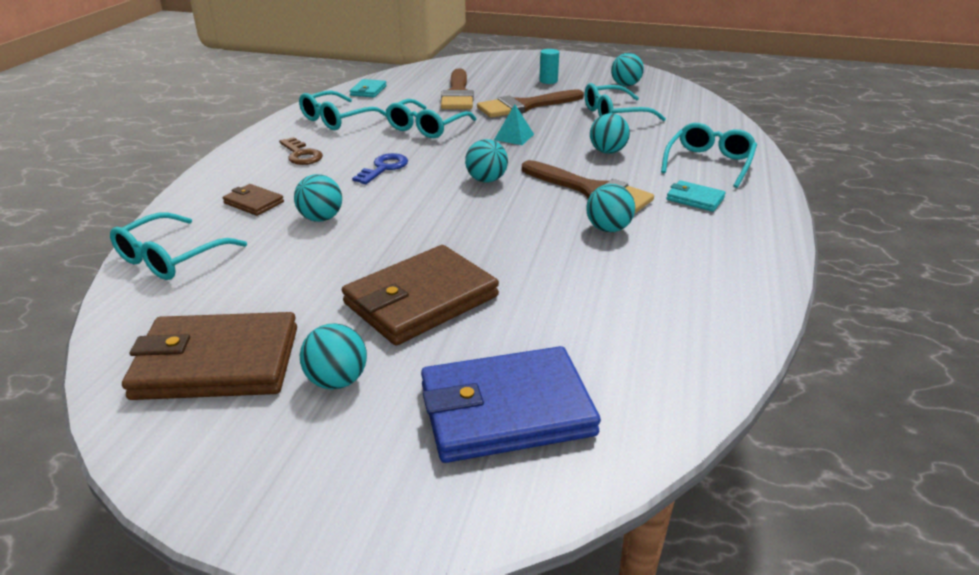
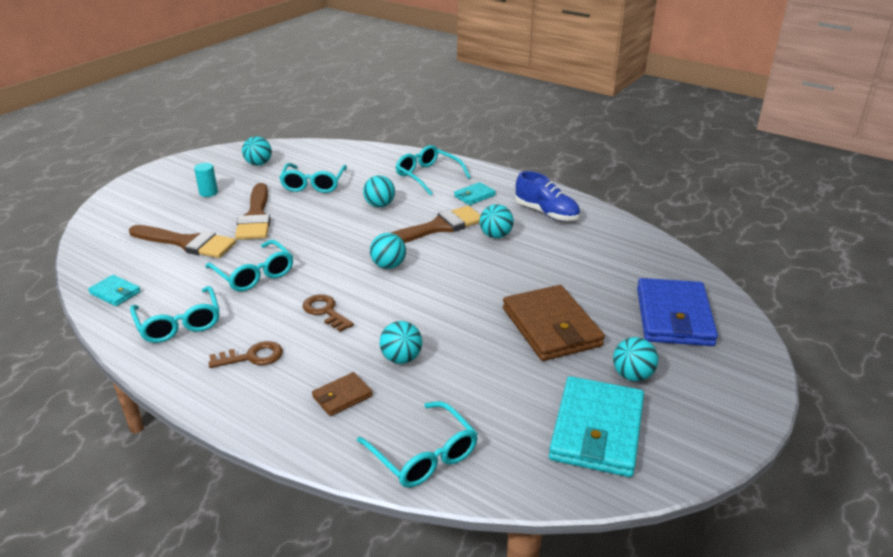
camera: 70 degrees left, 0 degrees up
brown wallet [122,312,297,400] -> turquoise wallet [549,376,644,477]
blue key [352,153,408,184] -> brown key [303,294,354,332]
turquoise pyramid [494,104,534,145] -> none
none -> blue shoe [515,171,580,221]

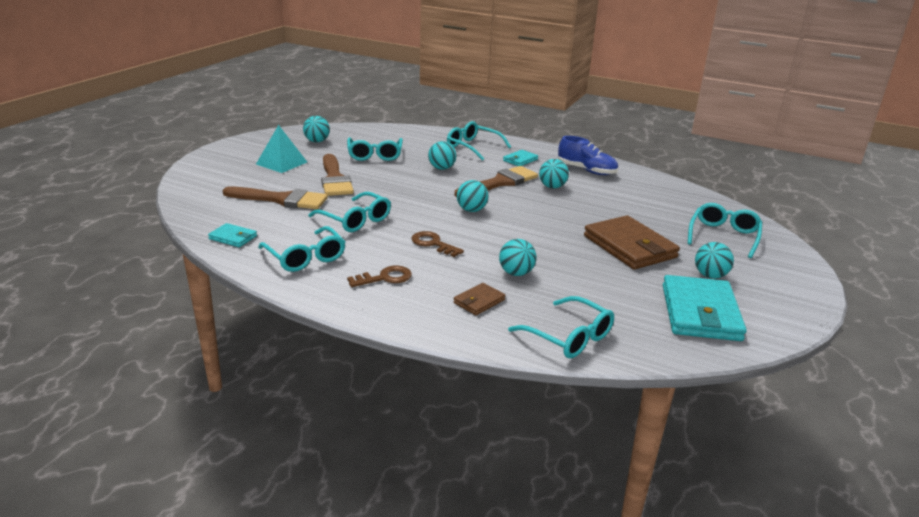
camera: 10 degrees left, 5 degrees down
turquoise cylinder [194,163,218,197] -> turquoise pyramid [256,125,307,173]
blue wallet [637,278,718,346] -> turquoise glasses [688,203,762,258]

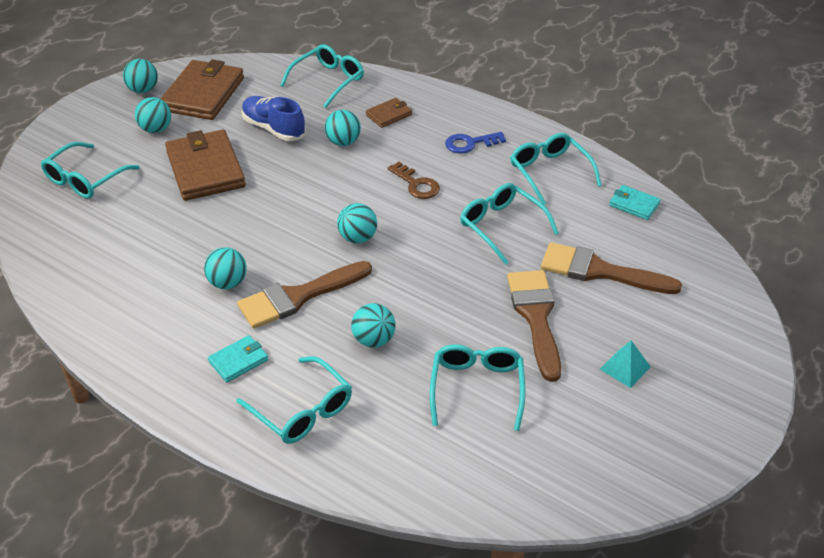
camera: 170 degrees left, 15 degrees up
turquoise pyramid [256,125,307,173] -> turquoise pyramid [600,341,651,388], size x0.65
turquoise ball [303,116,330,142] -> turquoise ball moved to [123,59,158,93]
brown key [347,265,412,287] -> blue key [445,132,506,153]
turquoise glasses [508,296,614,358] -> turquoise glasses turned 75 degrees clockwise [280,44,364,108]
blue shoe [558,136,618,175] -> blue shoe moved to [241,96,306,141]
turquoise wallet [663,275,747,341] -> brown wallet [161,59,244,120]

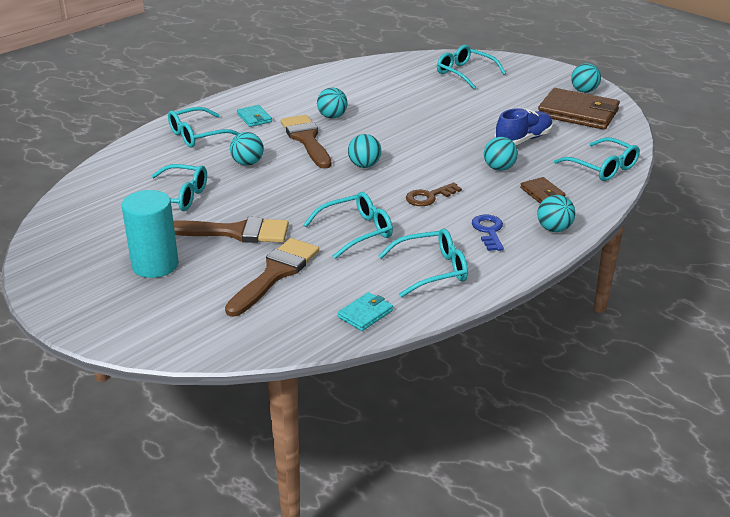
camera: 100 degrees right, 10 degrees down
turquoise ball [135,97,171,133] -> turquoise ball moved to [537,195,575,232]
brown wallet [165,130,246,201] -> none
turquoise pyramid [600,341,651,388] -> turquoise cylinder [122,190,179,278]

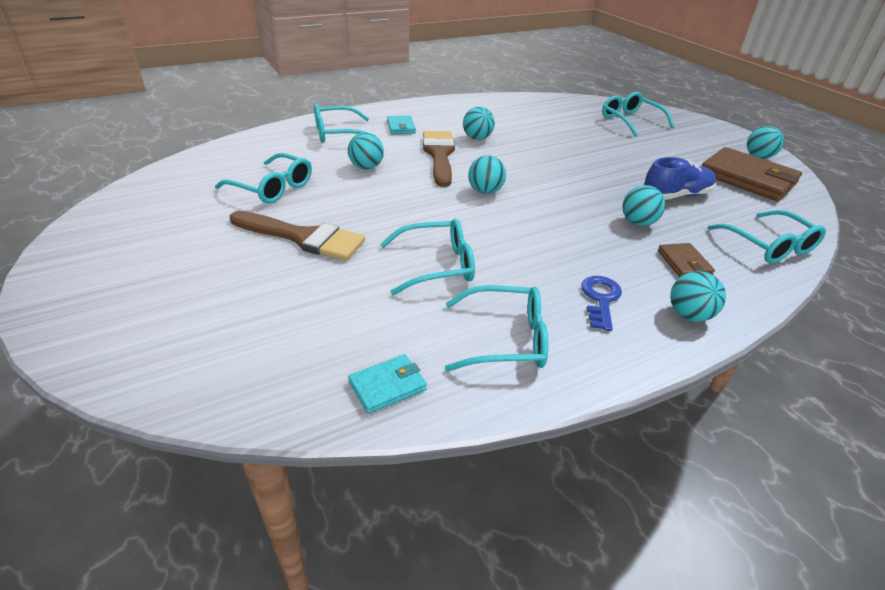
camera: 15 degrees right, 5 degrees up
turquoise cylinder [122,190,179,278] -> none
brown brush [225,238,319,317] -> none
brown key [406,183,462,206] -> none

